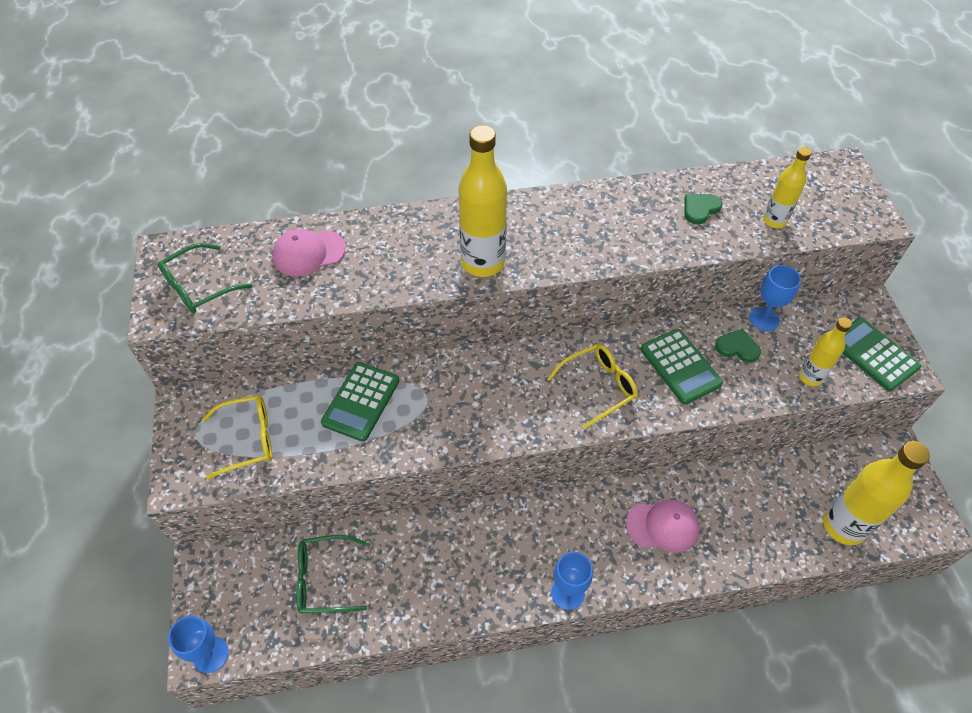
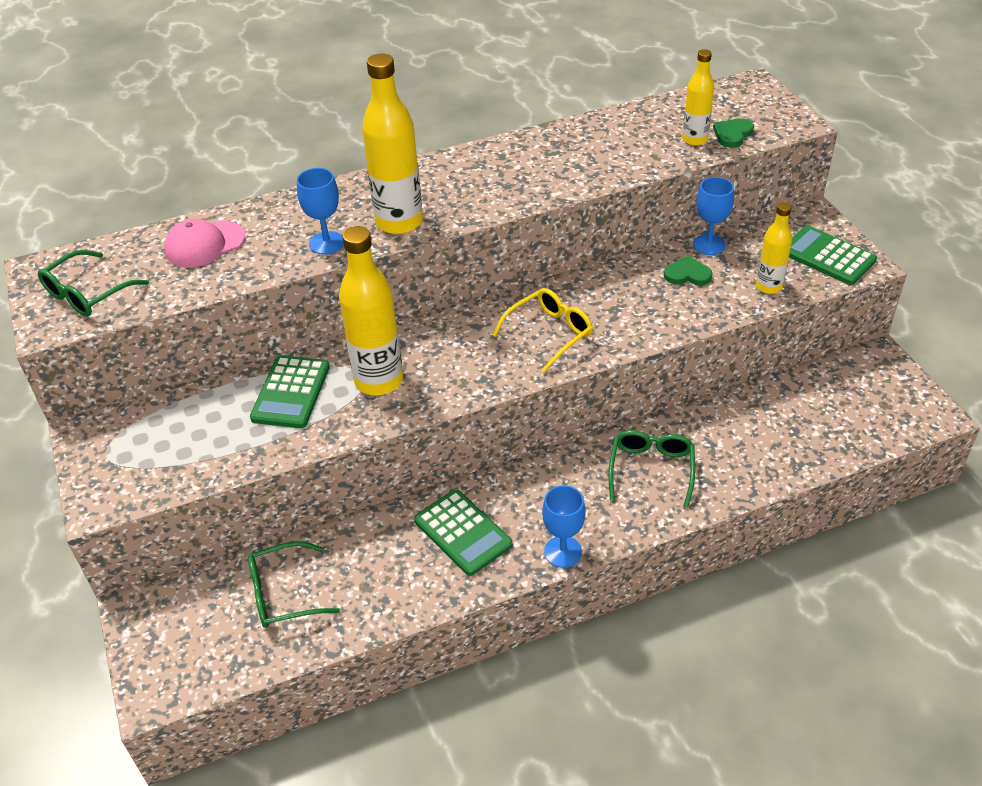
camera: 10 degrees left, 10 degrees down
blue goblet [168,616,229,673] -> blue goblet moved to [297,168,344,255]
yellow glasses [202,395,272,480] -> none
pink cap [626,500,700,553] -> green glasses [608,430,695,508]
green calculator [641,329,723,405] -> green calculator moved to [414,489,513,576]
green heart [684,194,722,224] -> green heart moved to [713,119,754,148]
yellow bottle [823,441,930,545] -> yellow bottle moved to [339,226,403,396]

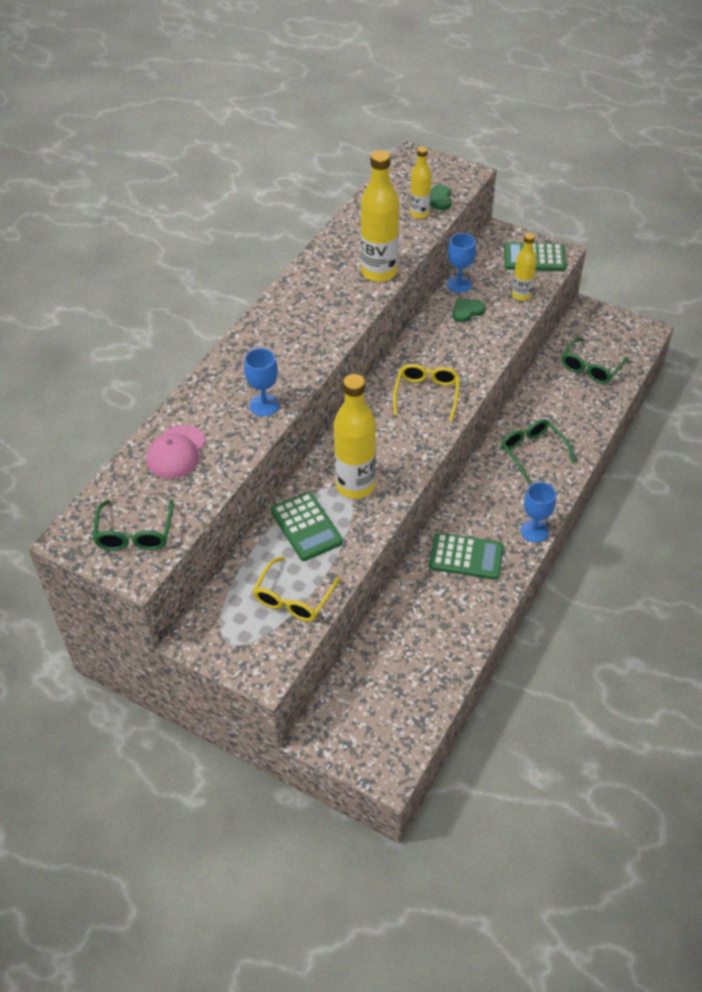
camera: 40 degrees left, 5 degrees up
green glasses [248,541,340,628] -> green glasses moved to [562,338,628,384]
yellow bottle [362,54,423,234] -> yellow bottle moved to [361,150,399,282]
none -> yellow glasses [253,556,340,621]

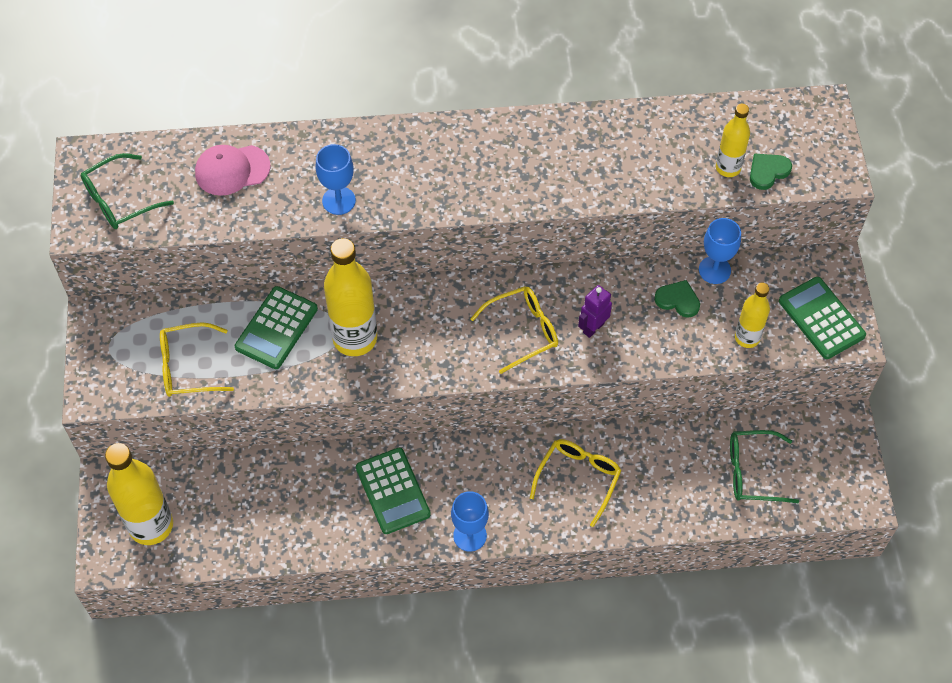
camera: 55 degrees right, 10 degrees up
yellow bottle [361,150,399,282] -> yellow bottle moved to [105,443,173,545]
green glasses [501,419,575,484] -> yellow glasses [530,439,621,527]
none -> purple robot [578,285,612,338]

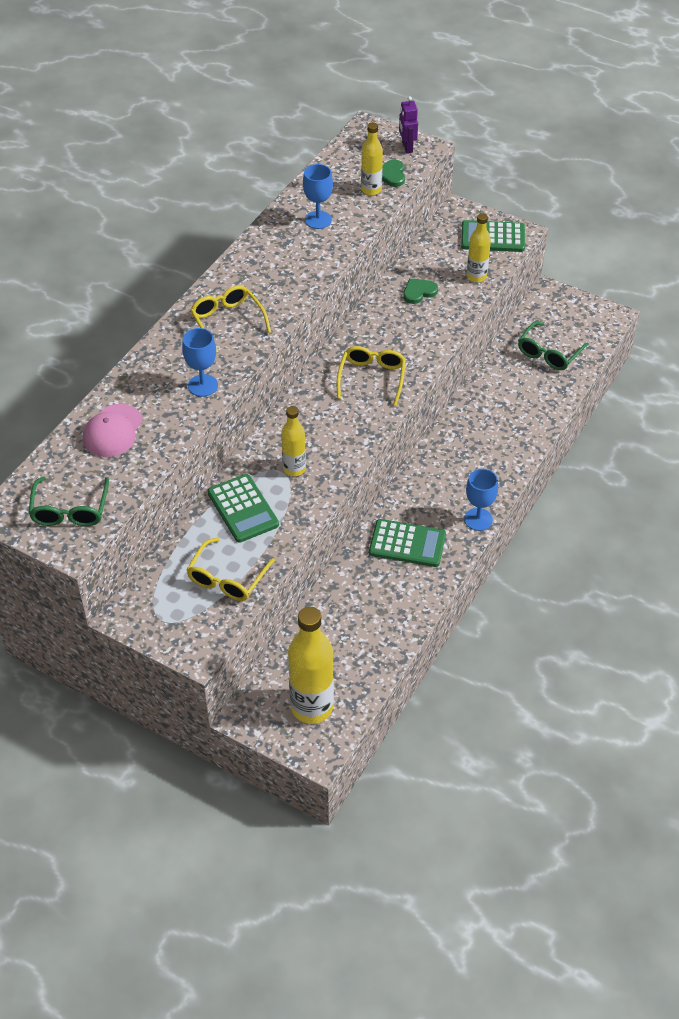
camera: 55 degrees left, 10 degrees down
yellow bottle [324,238,377,356] -> yellow bottle [281,406,306,476], size x0.57
yellow glasses [530,439,621,527] -> yellow glasses moved to [190,285,271,353]
purple robot [578,285,612,338] -> purple robot moved to [399,96,418,153]
blue goblet [699,218,741,284] -> blue goblet moved to [303,164,333,229]

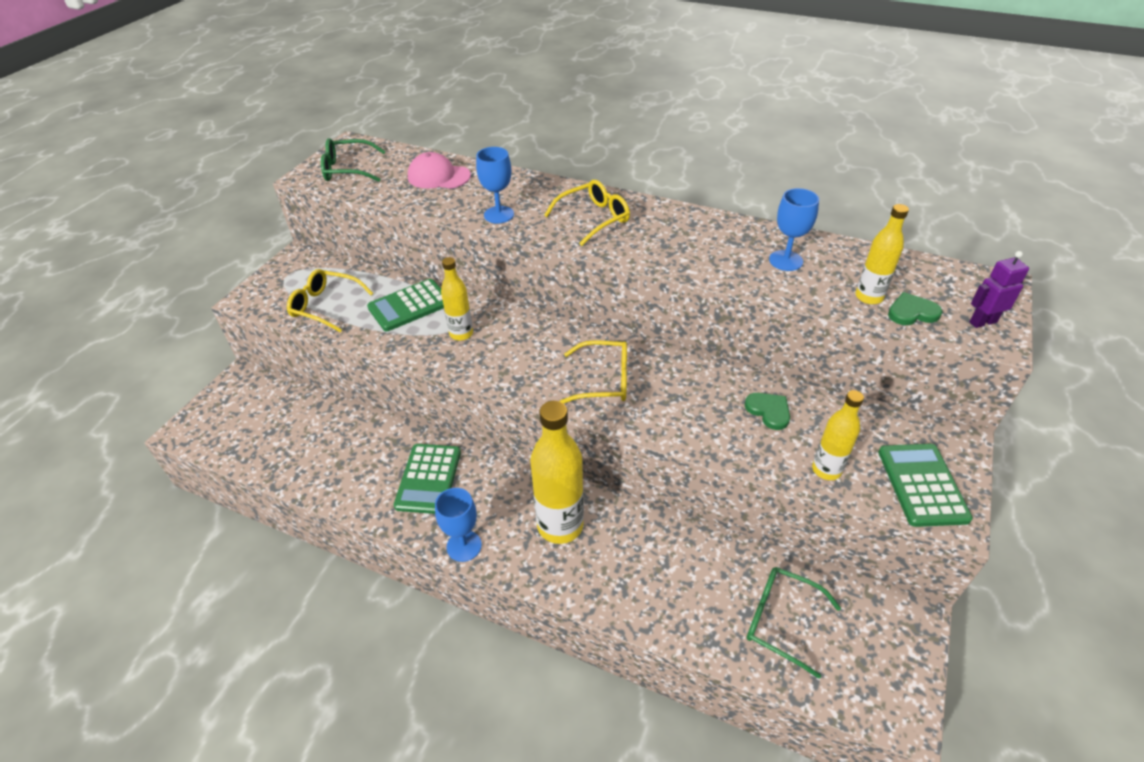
camera: 85 degrees right, 5 degrees down
yellow bottle [288,607,334,724] -> yellow bottle moved to [530,401,584,544]

